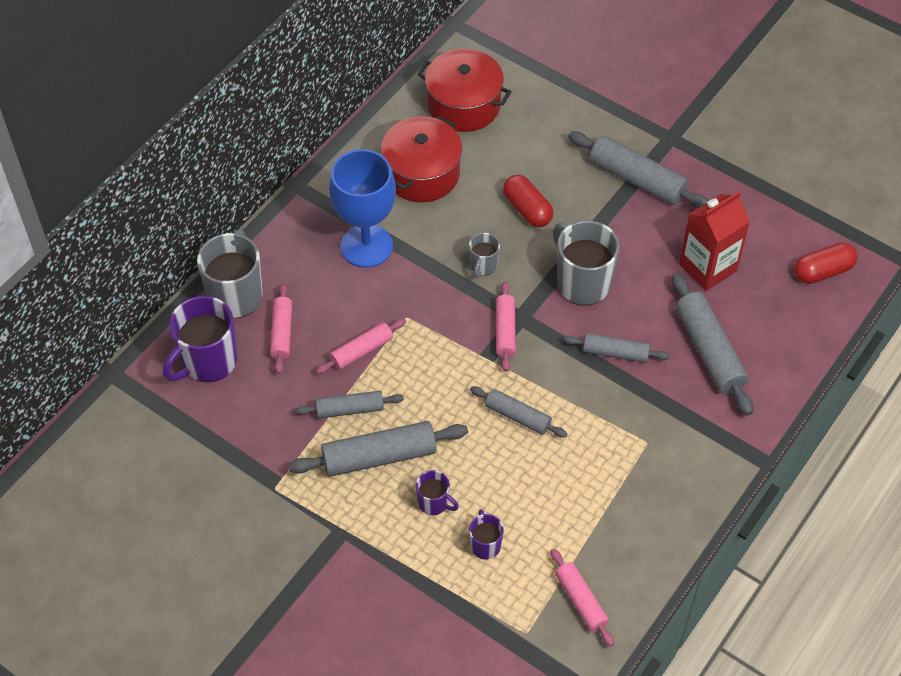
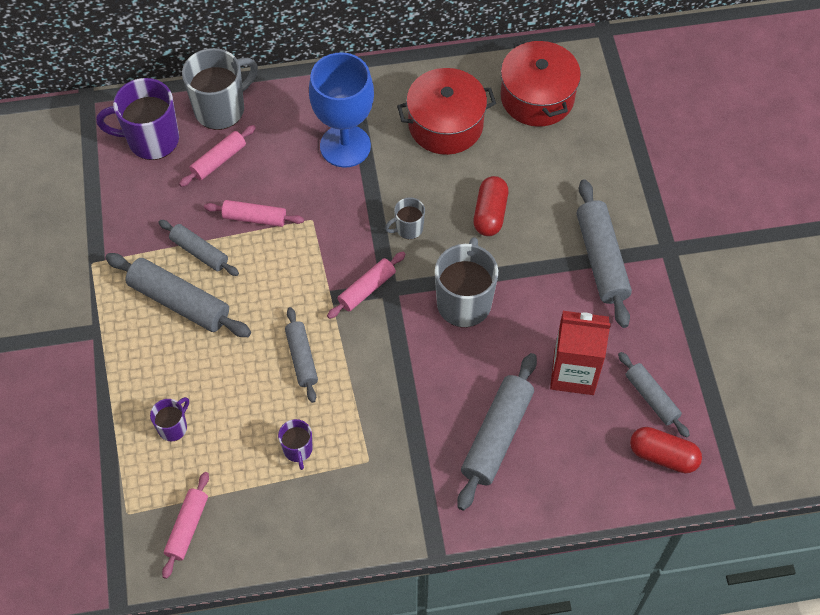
camera: 45 degrees right, 5 degrees up
purple mug [416,470,459,515] -> purple mug moved to [278,419,313,470]
grey rolling pin [564,333,670,363] -> grey rolling pin moved to [618,352,690,438]

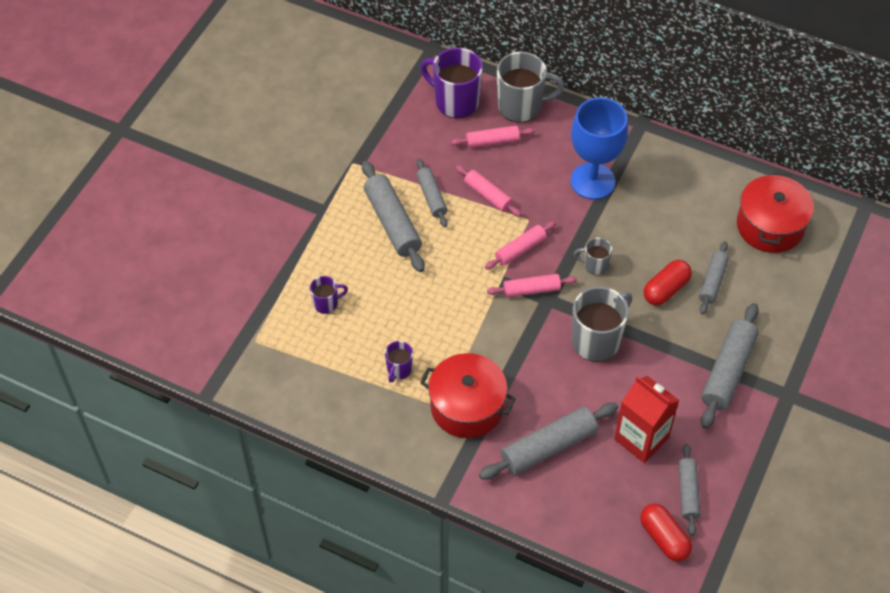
camera: 35 degrees right, 5 degrees down
pink rolling pin [162,472,209,579] -> pink rolling pin moved to [485,221,556,269]
grey rolling pin [285,307,318,403] -> grey rolling pin moved to [699,241,729,314]
red pot [397,68,496,155] -> red pot moved to [420,353,516,438]

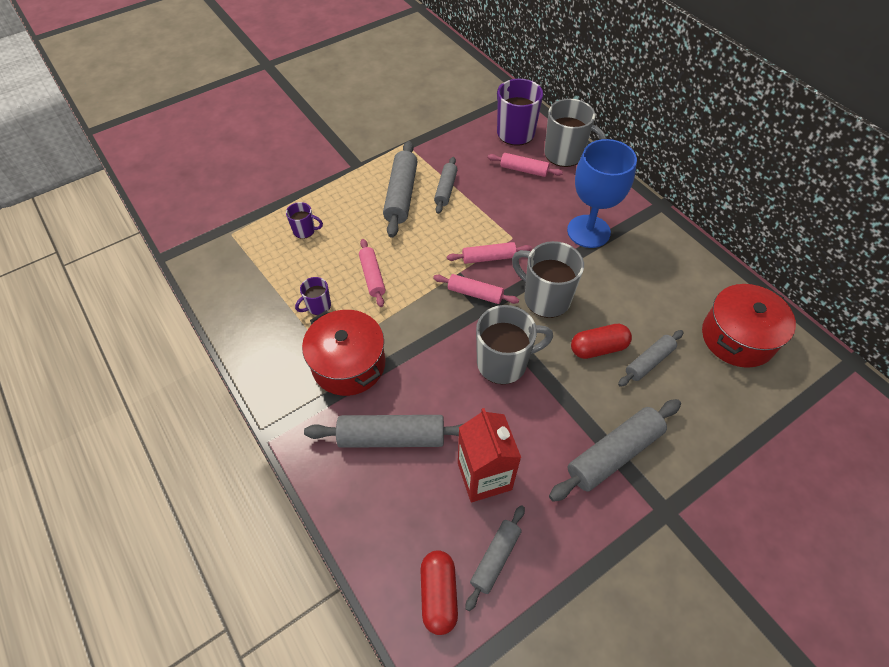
camera: 30 degrees right, 0 degrees up
pink rolling pin [456,165,522,217] -> pink rolling pin moved to [359,239,385,307]
grey mug [574,238,612,275] -> grey mug [512,241,584,318], size x1.95

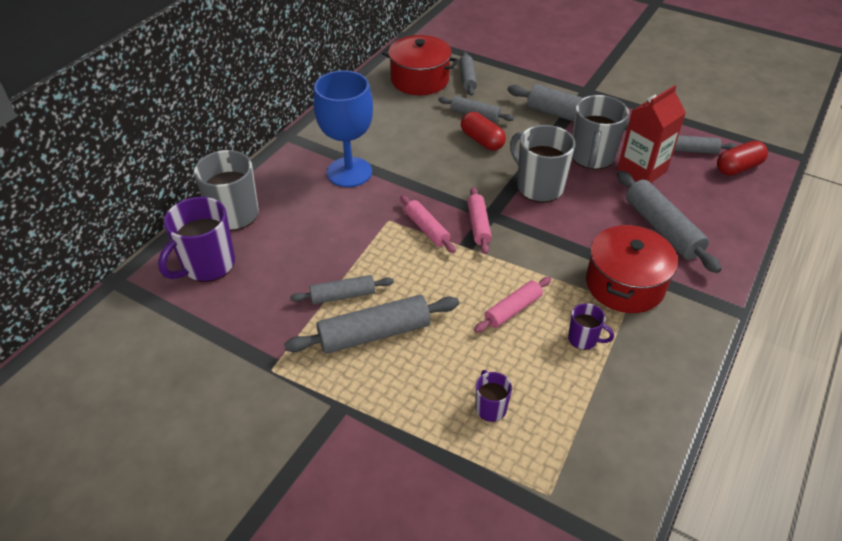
camera: 115 degrees left, 10 degrees down
pink rolling pin [487,153,563,177] -> none
grey mug [512,241,584,318] -> grey mug moved to [572,95,629,170]
none -> grey rolling pin [459,52,477,96]

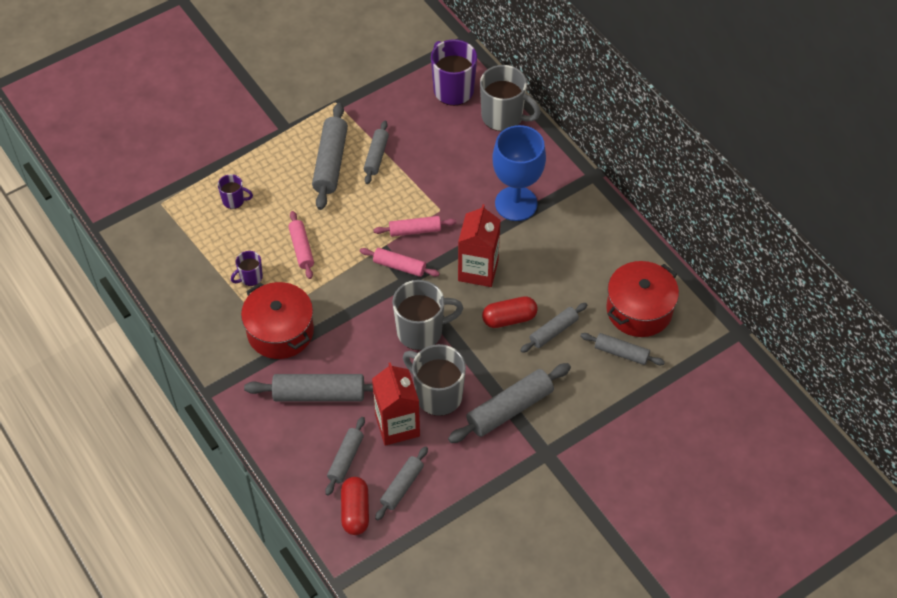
camera: 115 degrees right, 10 degrees up
none -> grey rolling pin [325,417,365,496]
none -> red carton [458,204,501,287]

